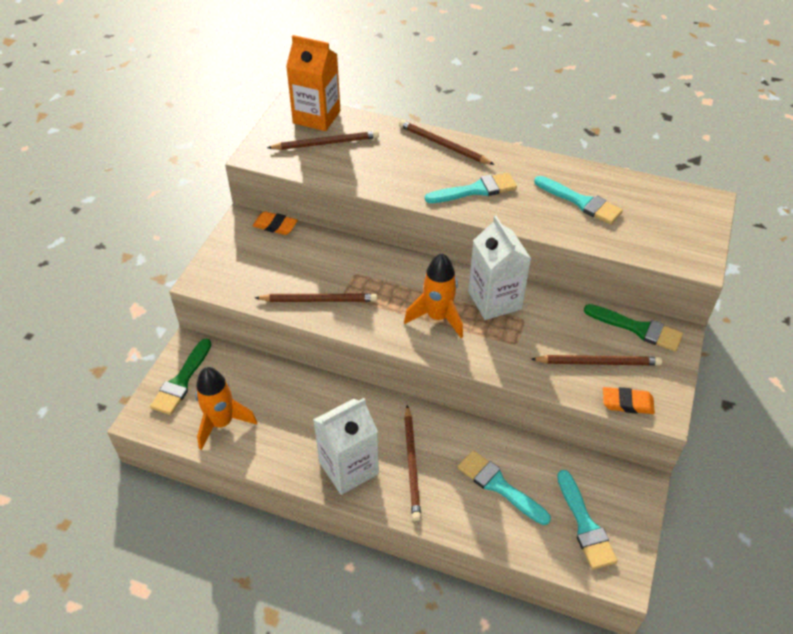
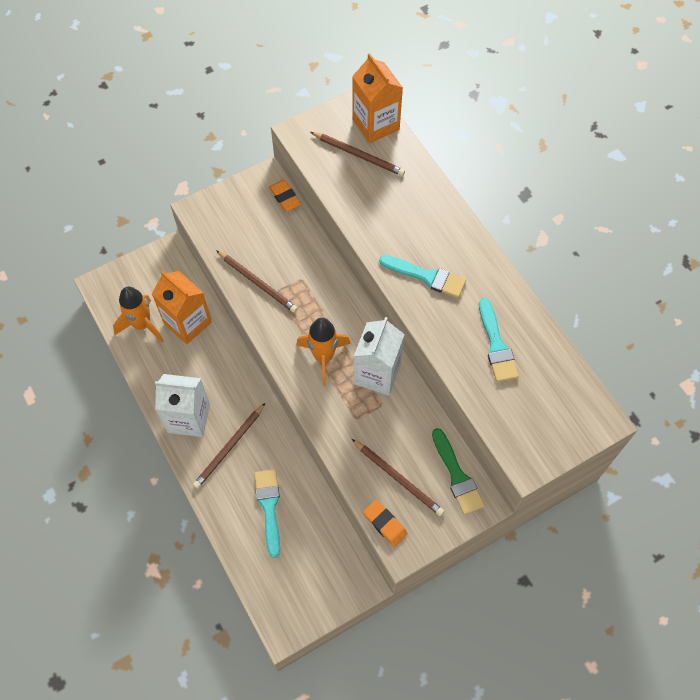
camera: 40 degrees right, 15 degrees up
green brush [150,339,211,415] -> none
brown pencil [399,120,494,165] -> none
turquoise brush [557,470,618,570] -> none
none -> orange carton [152,271,212,344]

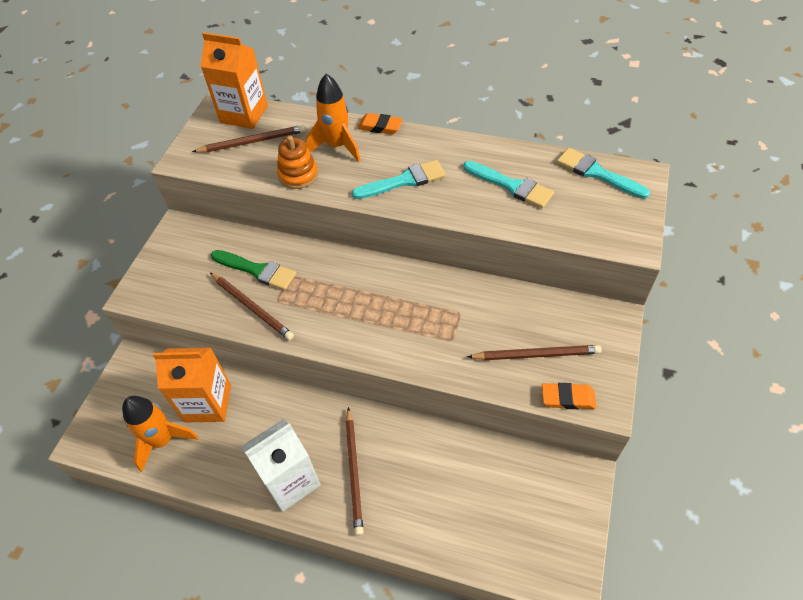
camera: 40 degrees left, 10 degrees down
brown pencil [216,250,298,313] -> brown pencil turned 45 degrees clockwise [210,273,294,340]
turquoise brush [254,469,280,558] -> turquoise brush moved to [557,148,650,199]
orange eraser [269,180,301,211] -> orange eraser moved to [358,113,403,135]
orange rocket [296,318,351,386] -> orange rocket moved to [306,74,361,162]
white carton [354,317,405,396] -> none
green brush [432,428,485,515] -> green brush moved to [211,250,296,290]
none -> orange stacking toy [277,136,318,189]

